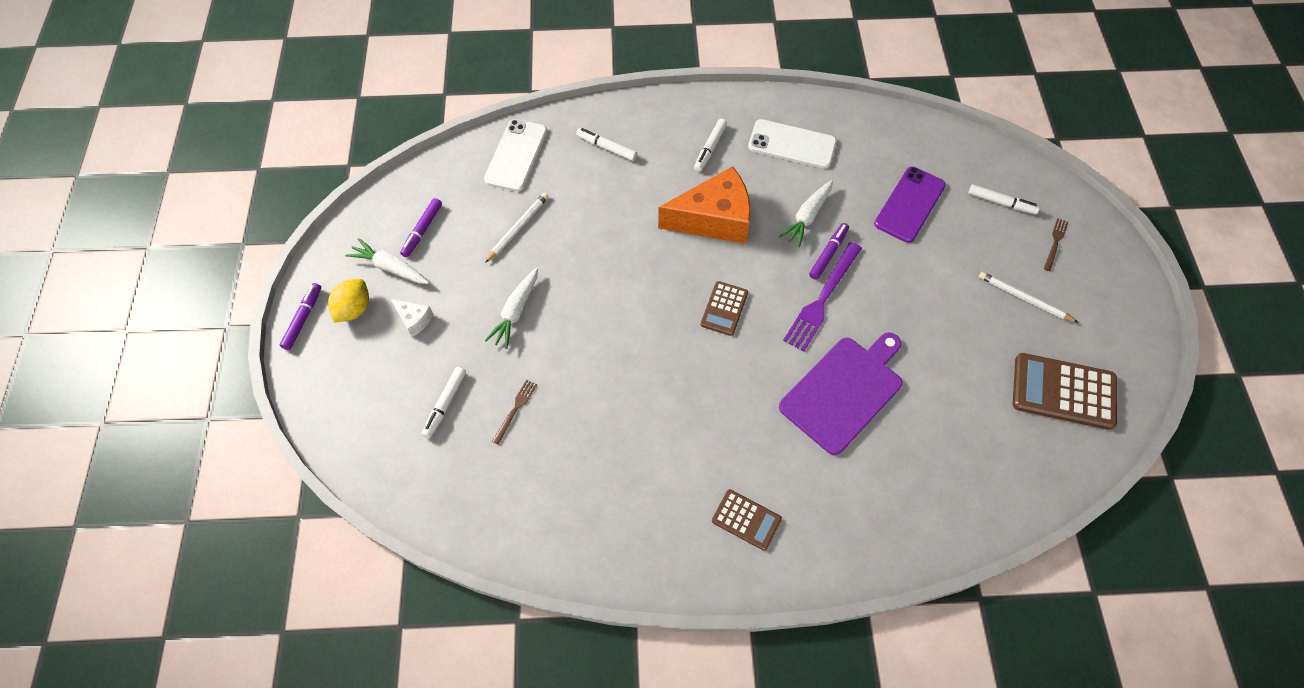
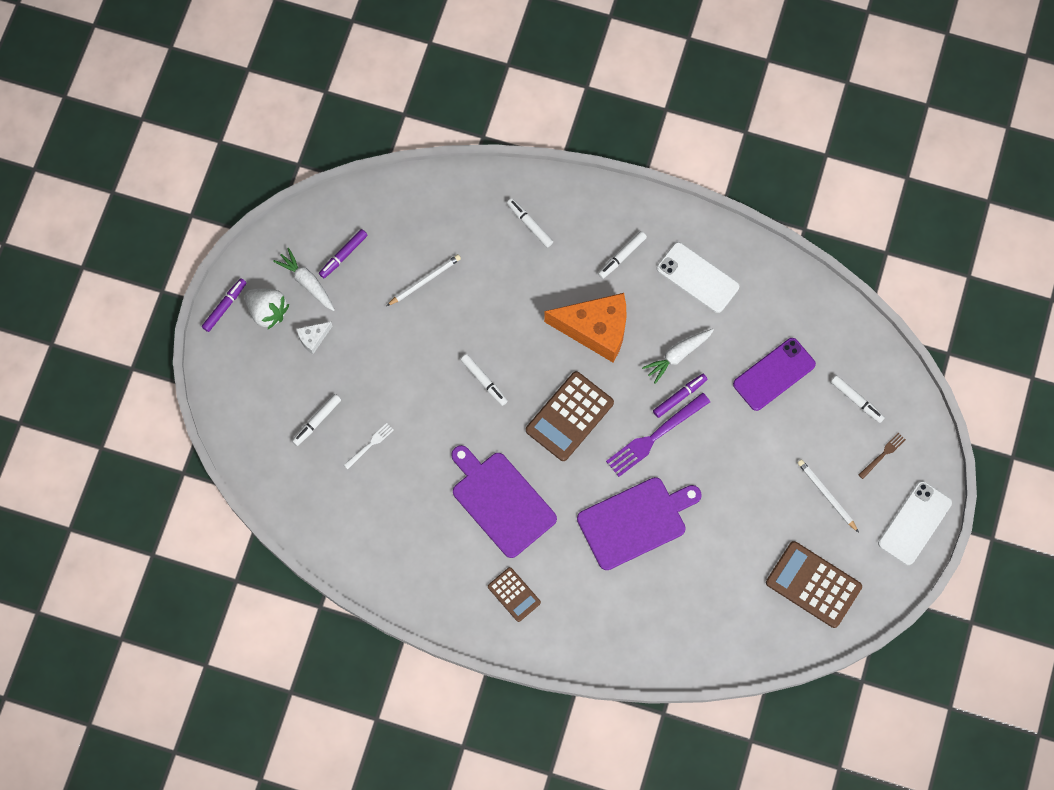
camera: 20 degrees right, 10 degrees up
yellow lemon [328,279,369,323] -> white strawberry [245,288,289,329]
white cheese [391,299,433,337] -> white cheese turned 90 degrees clockwise [297,322,332,354]
white phone [484,119,547,192] -> white phone moved to [878,481,952,565]
white carrot [485,268,538,349] -> none
brown fork [492,380,537,445] -> white fork [344,423,393,469]
brown calculator [701,281,748,336] -> brown calculator [526,371,614,461], size x1.72
none -> purple cutting board [451,445,557,558]
none -> white marker [461,354,508,406]

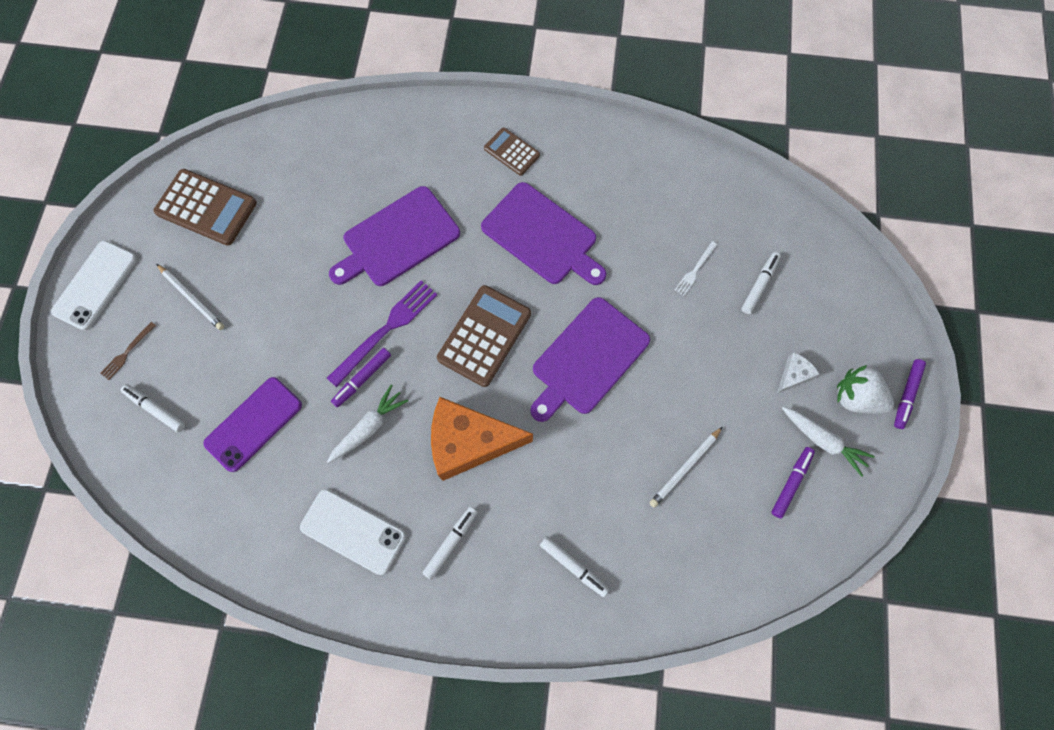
camera: 170 degrees right, 0 degrees up
white marker [461,354,508,406] -> purple cutting board [530,297,650,422]

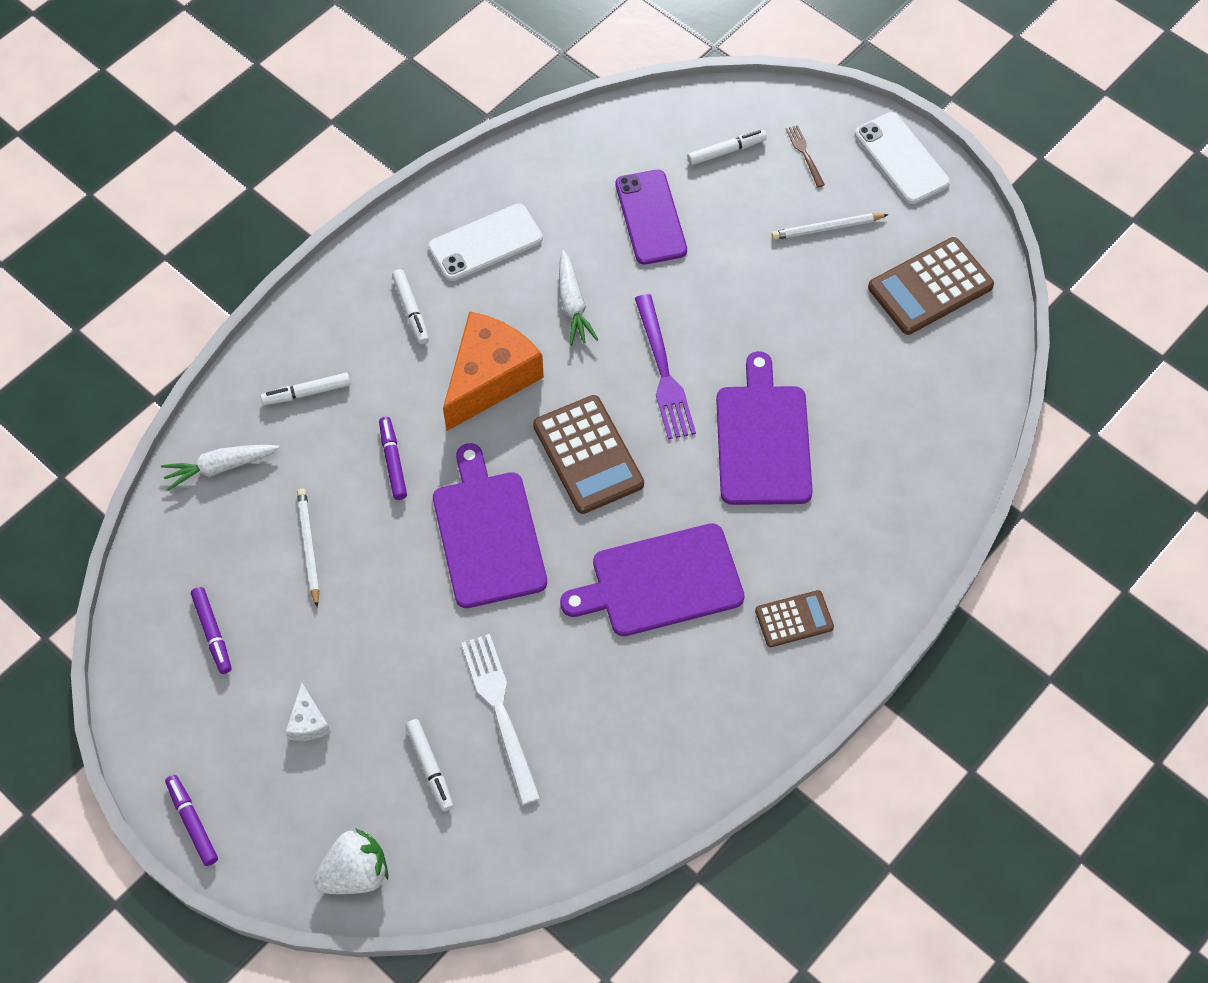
camera: 125 degrees right, 10 degrees down
purple marker [331,348,391,407] -> purple marker moved to [379,417,407,500]
white fork [675,241,717,296] -> white fork [461,634,541,805], size x1.99
white carrot [782,407,875,477] -> white carrot moved to [161,445,279,491]
white strawberry [837,365,894,414] -> white strawberry moved to [314,828,388,894]

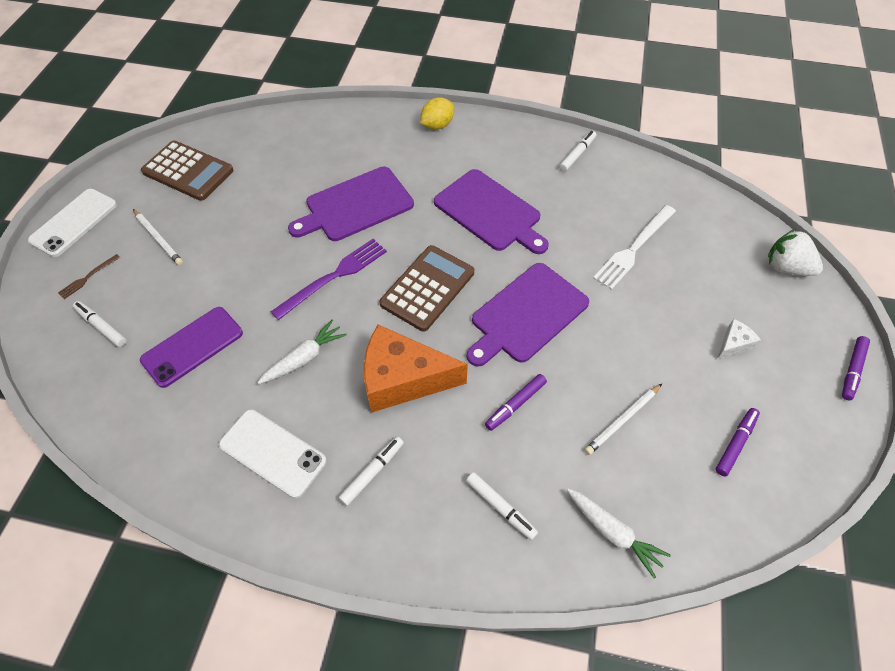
camera: 120 degrees left, 5 degrees down
white marker [405,719,454,811] -> white marker moved to [559,131,596,172]
brown calculator [755,590,834,647] -> none
none -> yellow lemon [420,97,454,130]

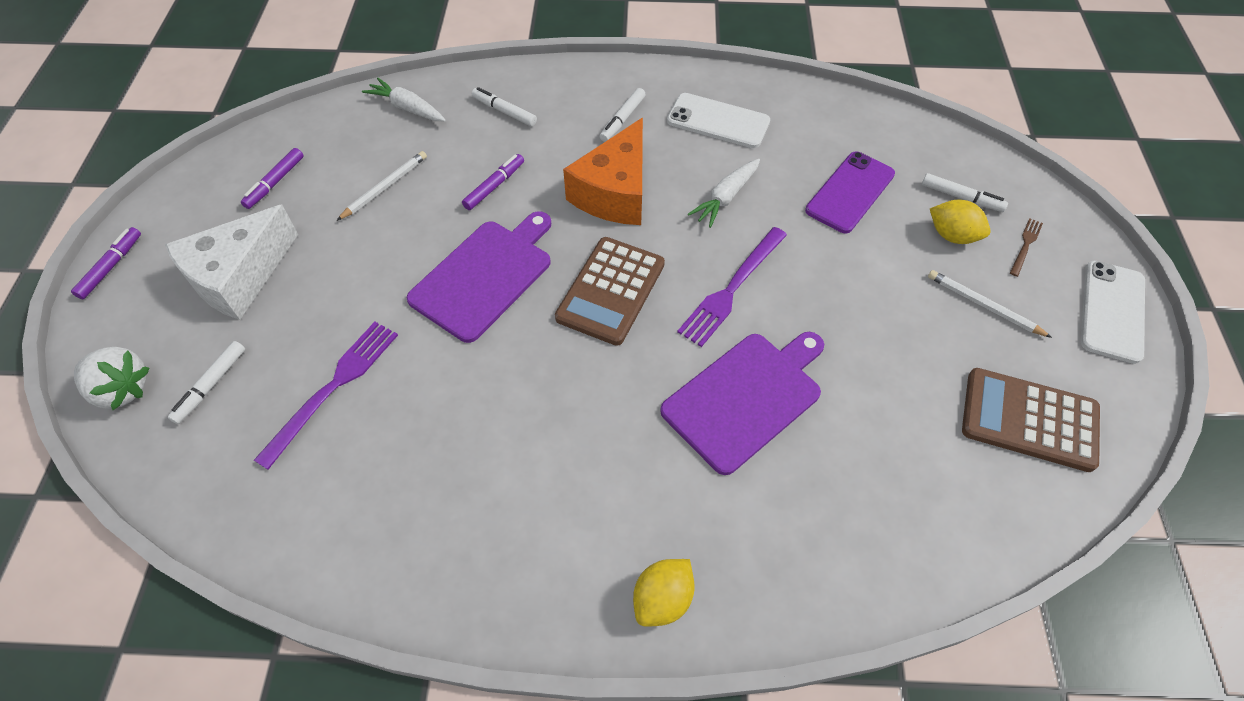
camera: 170 degrees right, 0 degrees up
orange cheese [364,325,468,413] -> orange cheese turned 120 degrees clockwise [563,118,643,225]
purple cutting board [434,169,549,254] -> none
white marker [559,131,596,172] -> white marker moved to [168,341,245,424]
white fork [593,205,676,290] -> purple fork [254,322,398,470]
white cheese [717,319,761,359] -> white cheese [165,205,298,320], size x2.29
none -> yellow lemon [930,200,991,244]

